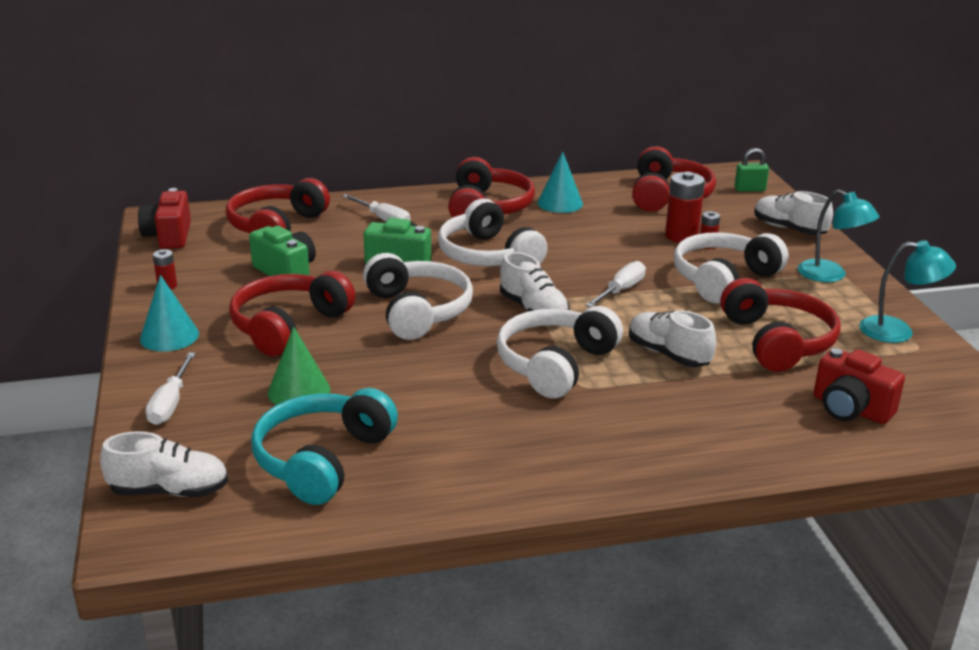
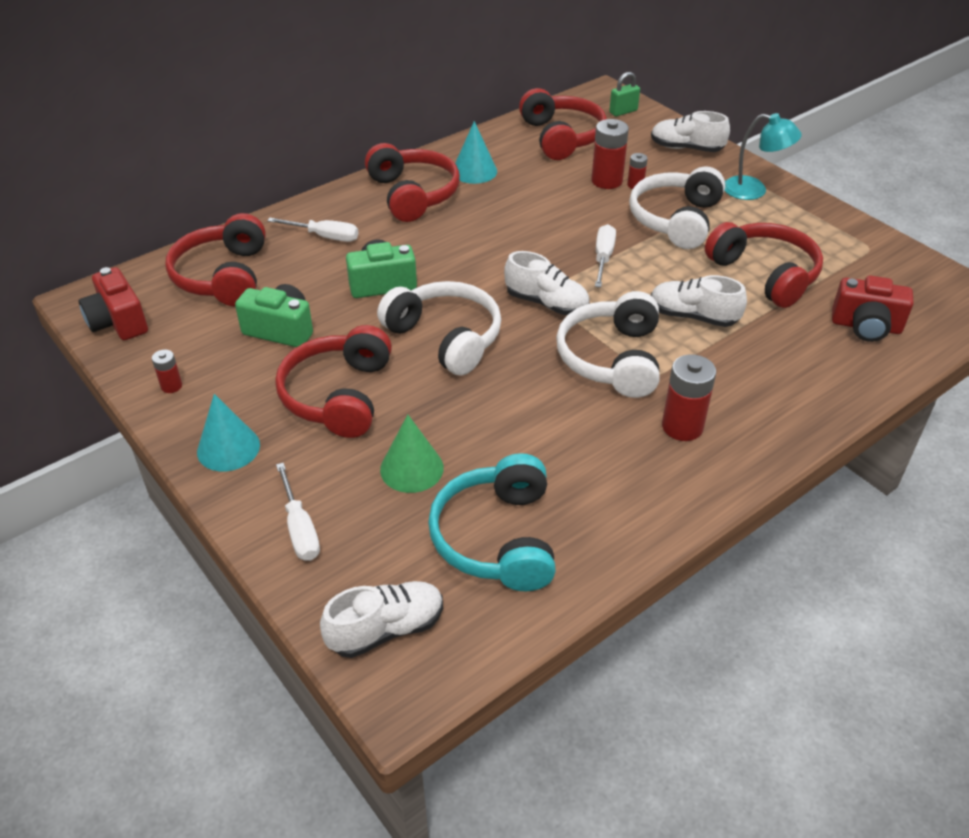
camera: 25 degrees left, 15 degrees up
white headphones [438,199,548,266] -> none
turquoise lamp [859,240,956,343] -> none
none -> red battery [662,354,716,441]

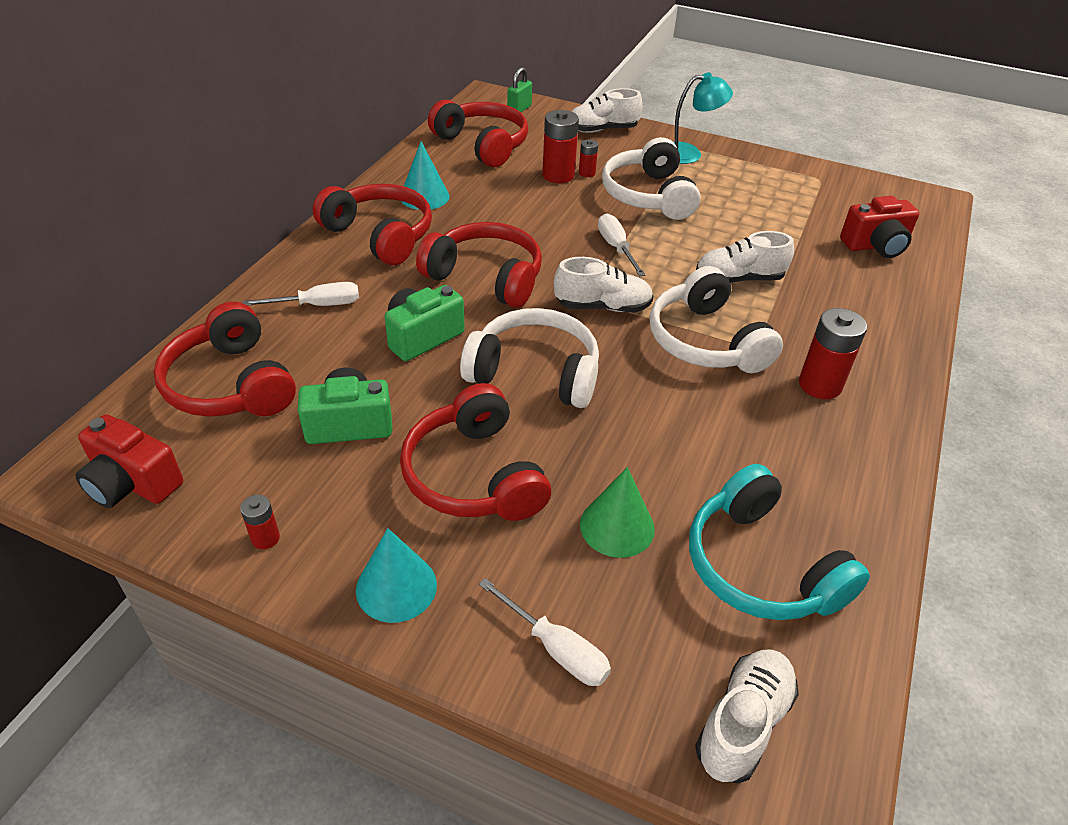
camera: 30 degrees left, 0 degrees up
red headphones [705,222,823,308] -> red headphones moved to [416,222,542,308]

